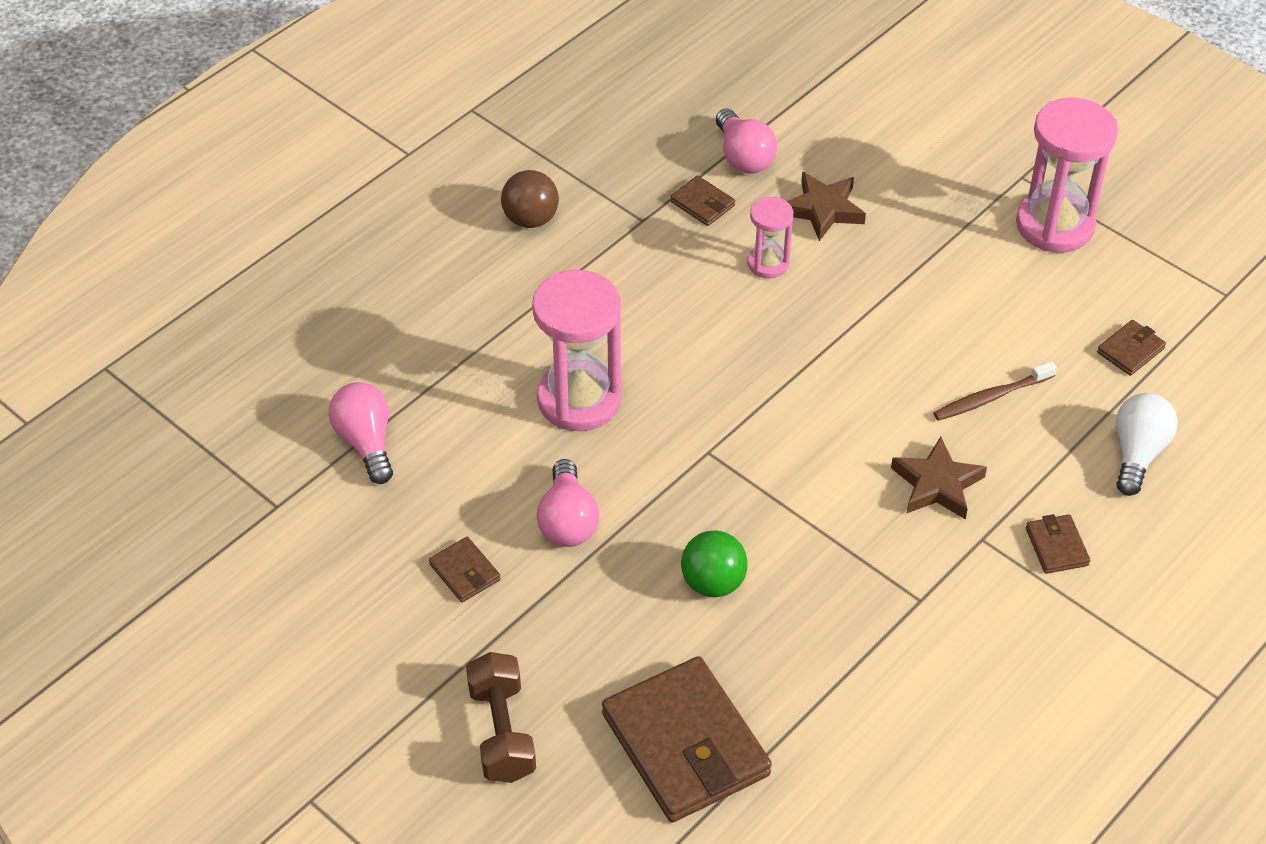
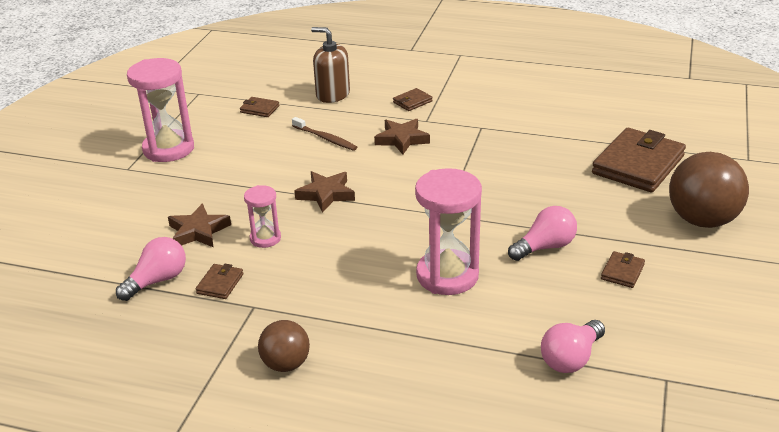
camera: 115 degrees left, 15 degrees down
brown dumbbell [466,652,536,783] -> brown ball [669,152,749,228]
green ball [681,531,748,597] -> none
white light bulb [1116,393,1178,496] -> brown soap dispenser [311,27,350,103]
none -> brown star [294,171,355,213]

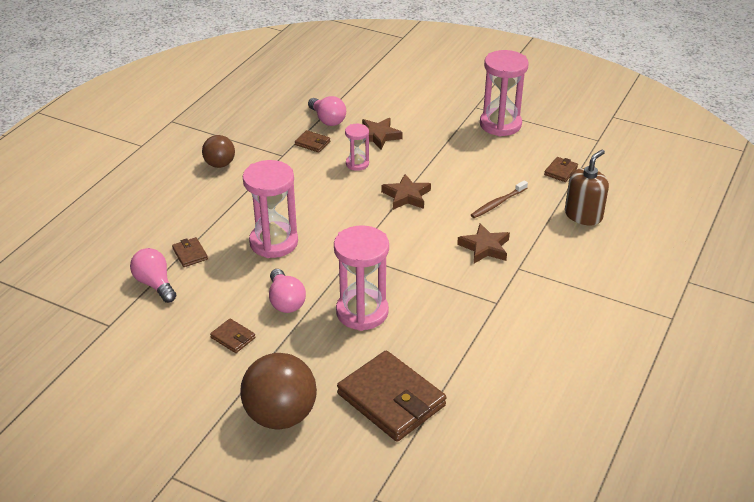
camera: 100 degrees right, 5 degrees up
brown wallet [393,88,433,111] -> brown wallet moved to [172,237,208,267]
none -> pink hourglass [334,225,389,331]

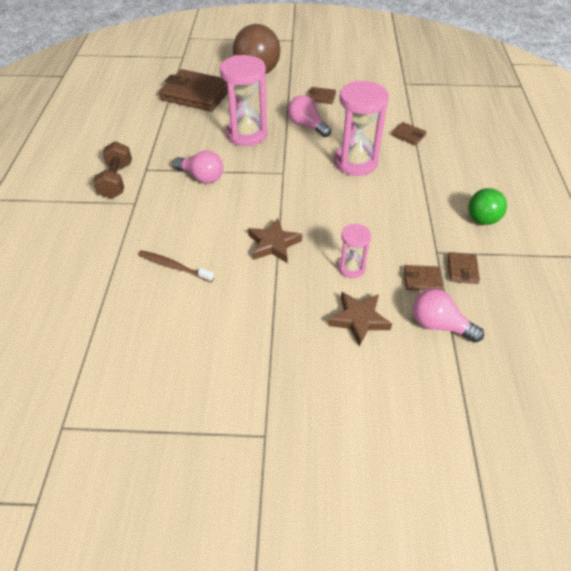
camera: 155 degrees right, 10 degrees up
pink light bulb [130,248,176,303] -> pink light bulb moved to [173,151,223,184]
brown ball [202,135,235,168] -> green ball [468,188,507,225]
brown star [457,223,510,263] -> none
brown toothbrush [471,180,528,218] -> brown toothbrush turned 90 degrees counterclockwise [138,250,214,282]
pink hourglass [480,50,529,136] -> none
brown wallet [544,157,578,182] -> brown wallet moved to [448,252,480,284]
brown soap dispenser [565,149,609,225] -> none
none -> brown dumbbell [93,141,132,199]

